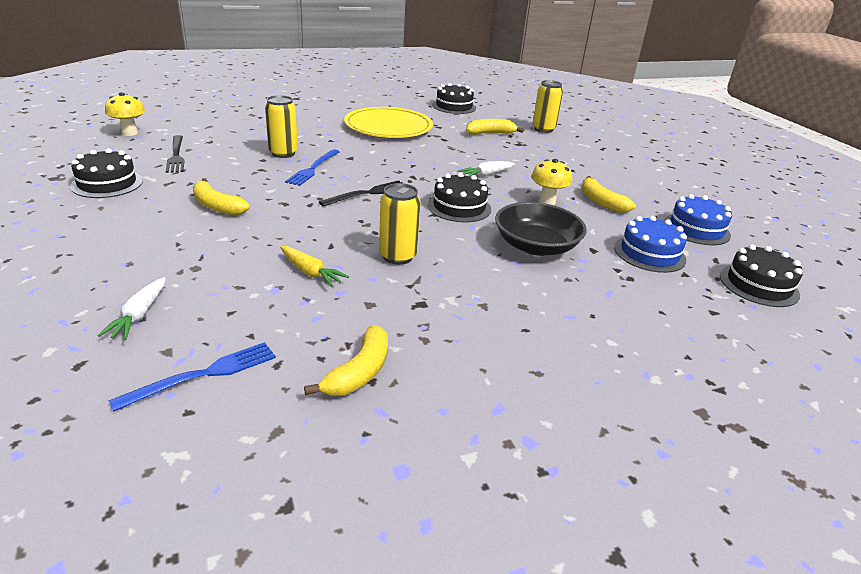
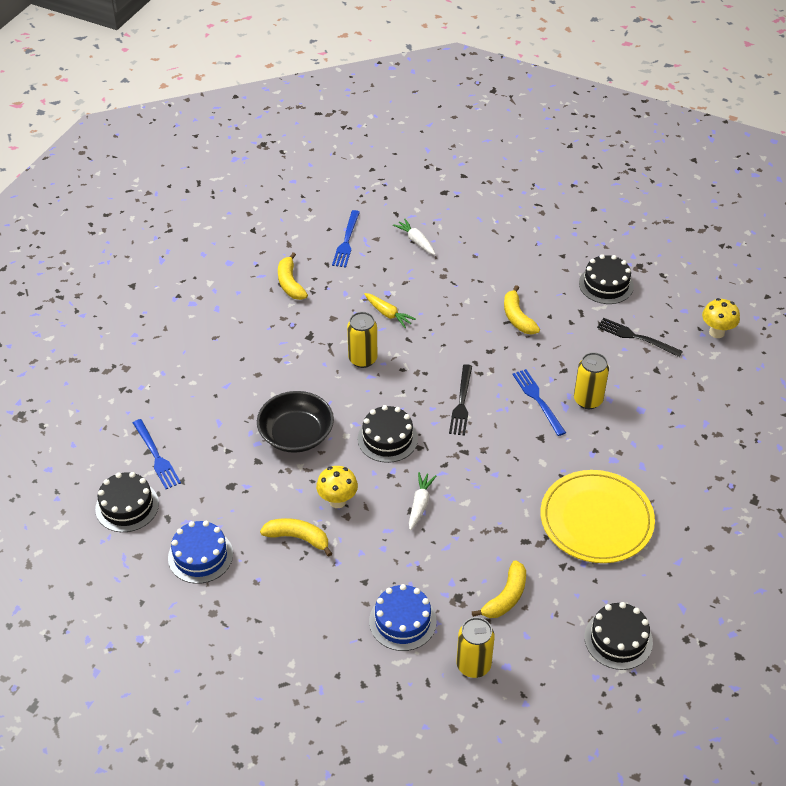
camera: 140 degrees right, 15 degrees up
yellow banana [193,178,250,215] -> yellow banana turned 105 degrees counterclockwise [504,285,540,335]
yellow carrot [280,246,349,287] -> yellow carrot turned 135 degrees counterclockwise [364,293,416,328]
blue cake [614,216,687,273] -> blue cake moved to [369,584,437,651]
none -> blue fork [133,419,181,489]

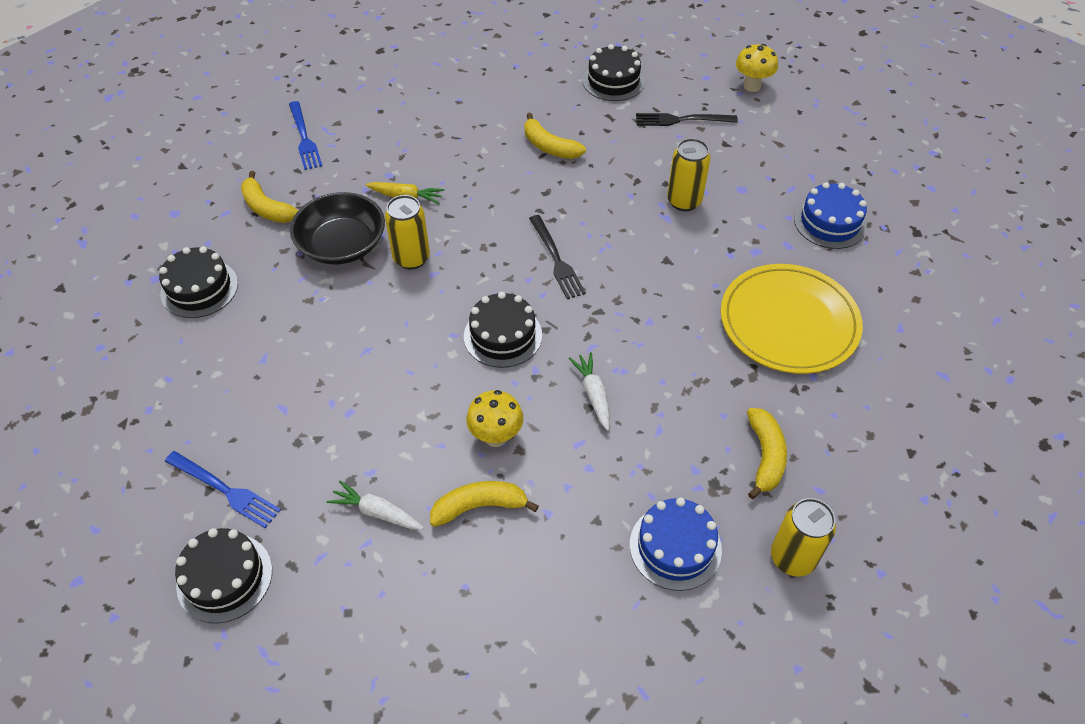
camera: 30 degrees left, 5 degrees up
blue cake [168,521,233,584] -> blue cake moved to [794,182,867,249]
black bowl [257,391,334,453] -> black bowl moved to [290,192,385,265]
white carrot [393,219,436,255] -> white carrot moved to [327,481,423,530]
blue fork [512,369,566,436] -> none
black cake [584,602,653,670] -> black cake moved to [159,246,238,318]

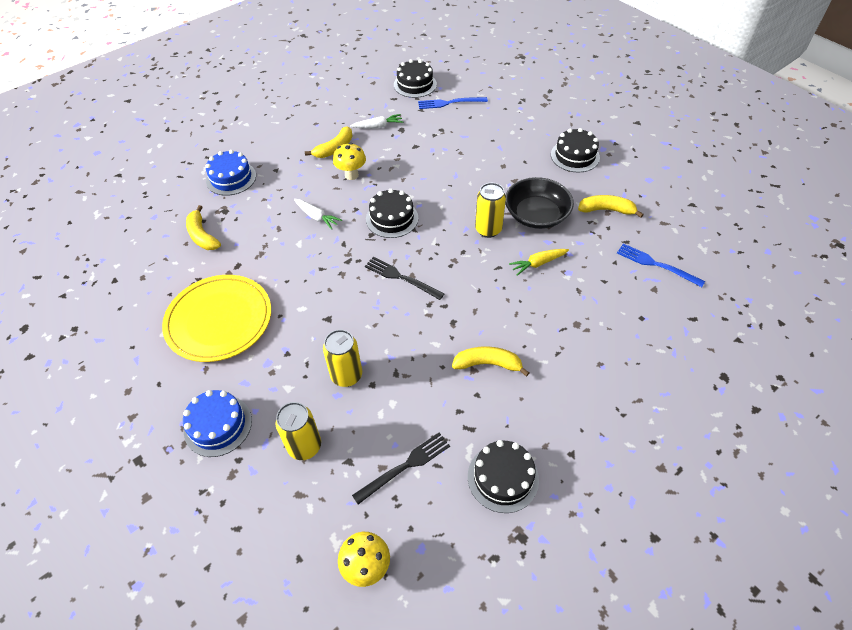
camera: 145 degrees right, 0 degrees up
yellow can [771,498,836,577] -> yellow can moved to [275,402,321,460]

